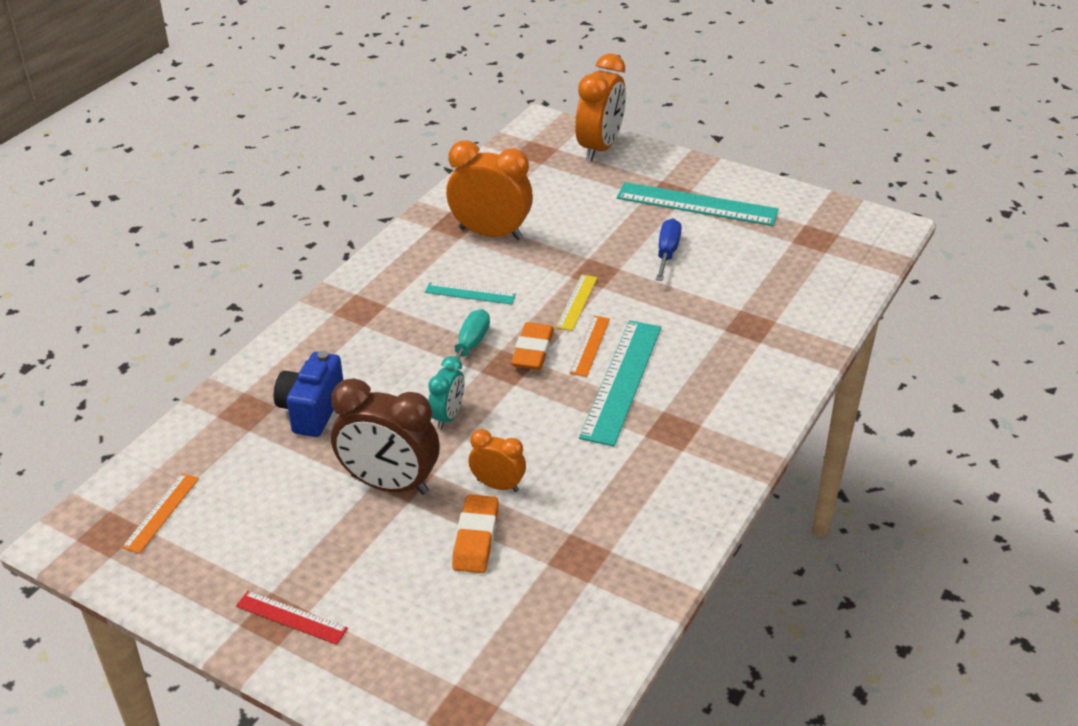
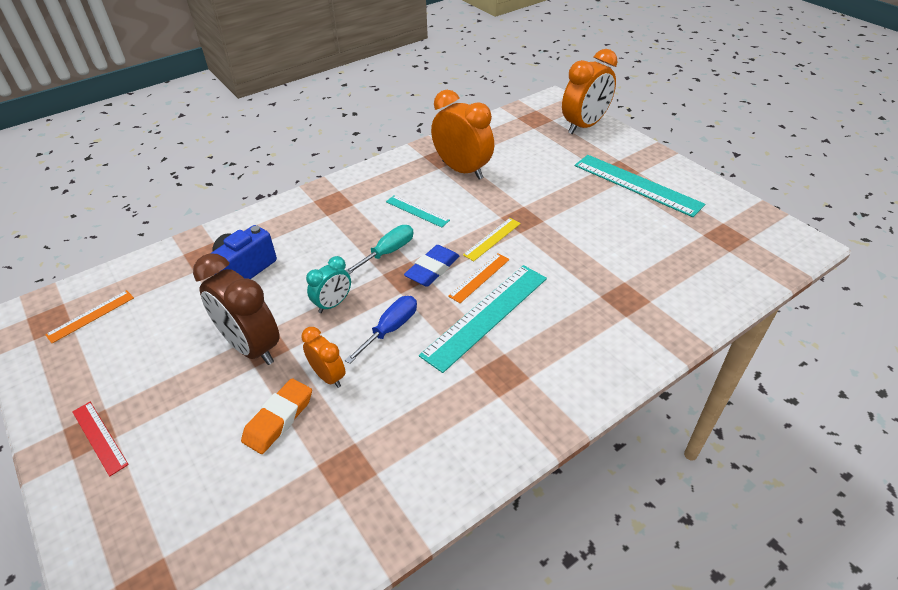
camera: 25 degrees right, 5 degrees up
orange eraser [511,322,554,370] -> blue eraser [404,245,459,287]
blue screwdriver [656,218,682,281] -> blue screwdriver moved to [345,296,417,364]

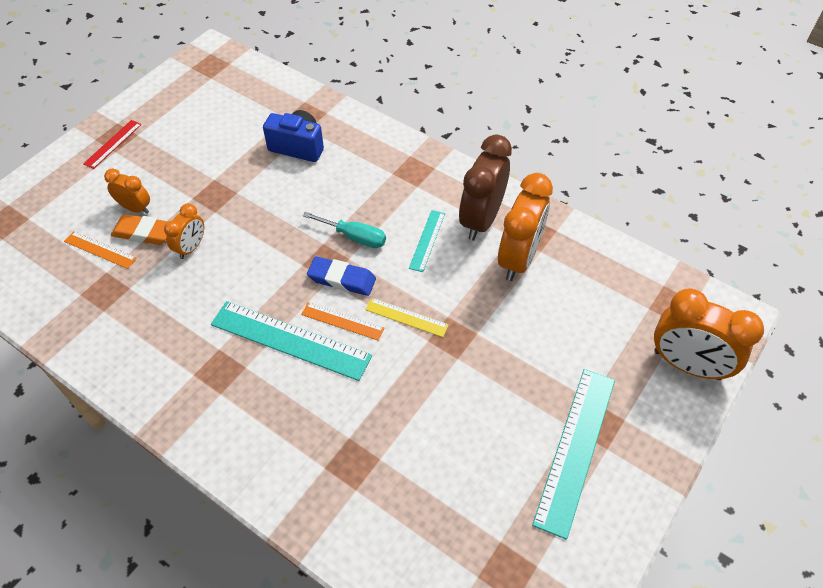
camera: 70 degrees right, 10 degrees up
orange ruler [45,290,134,343] -> orange ruler moved to [64,231,137,269]
brown clock [193,253,280,365] -> brown clock moved to [459,135,512,240]
turquoise clock [306,256,351,313] -> none
blue screwdriver [345,296,417,364] -> none
none -> orange clock [104,169,150,214]

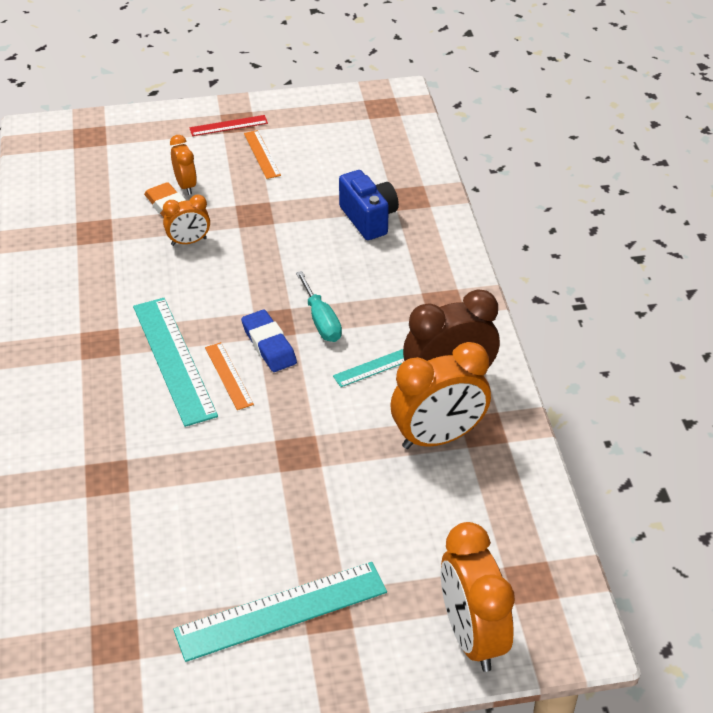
camera: 45 degrees right, 10 degrees down
orange ruler [64,231,137,269] -> orange ruler moved to [244,130,281,179]
yellow ruler [365,298,449,337] -> none

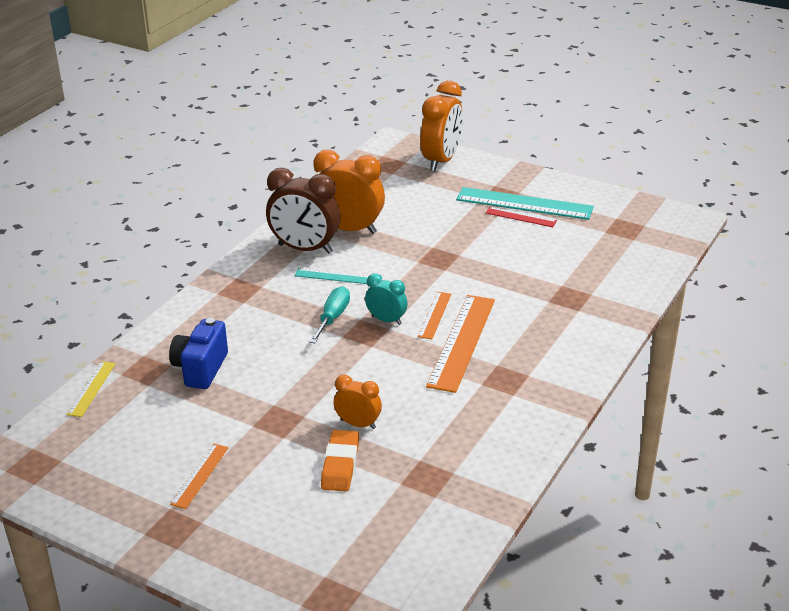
camera: 140 degrees left, 10 degrees down
turquoise ruler [133,298,218,427] -> orange ruler [426,295,495,393]
orange clock [170,135,197,195] -> none
red ruler [189,115,268,136] -> red ruler moved to [486,206,557,227]
blue eraser [241,310,297,372] -> turquoise clock [365,273,408,325]
none -> yellow ruler [66,361,116,417]

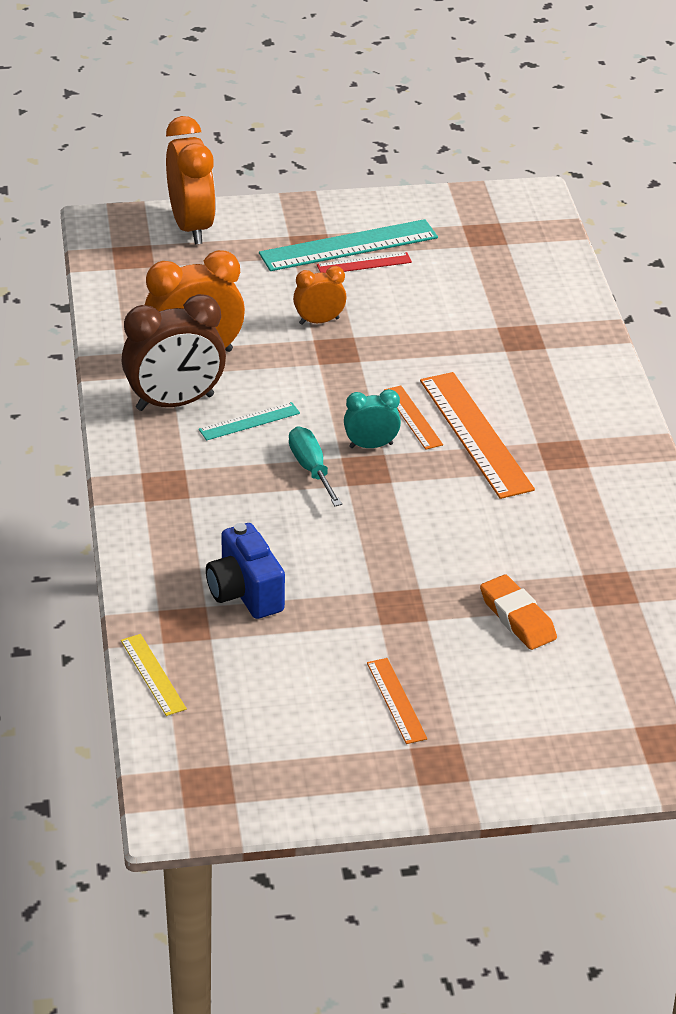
camera: 40 degrees left, 5 degrees up
orange clock [334,375,382,429] -> orange clock moved to [293,266,347,325]

